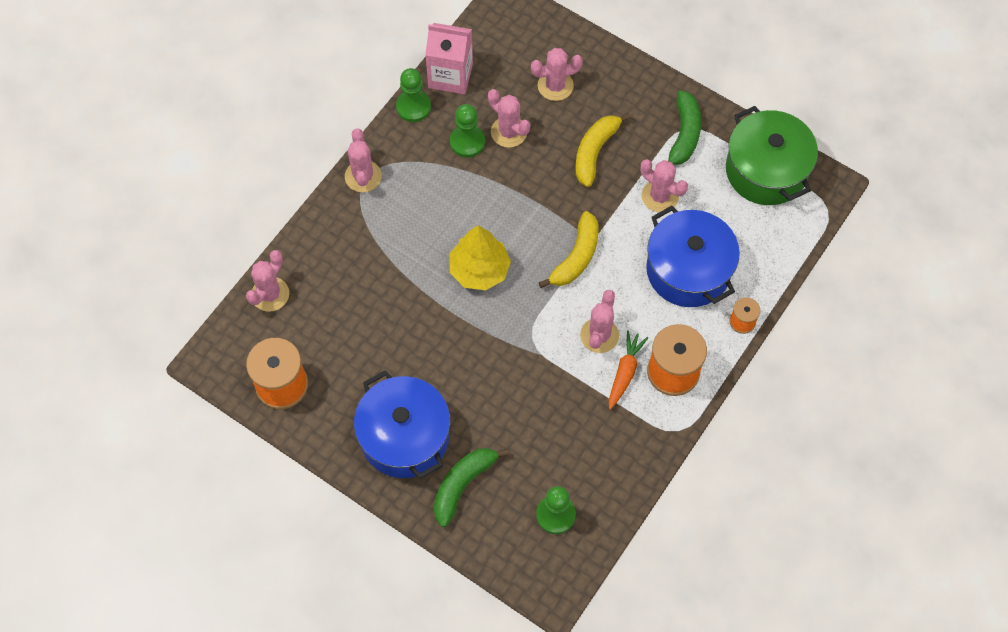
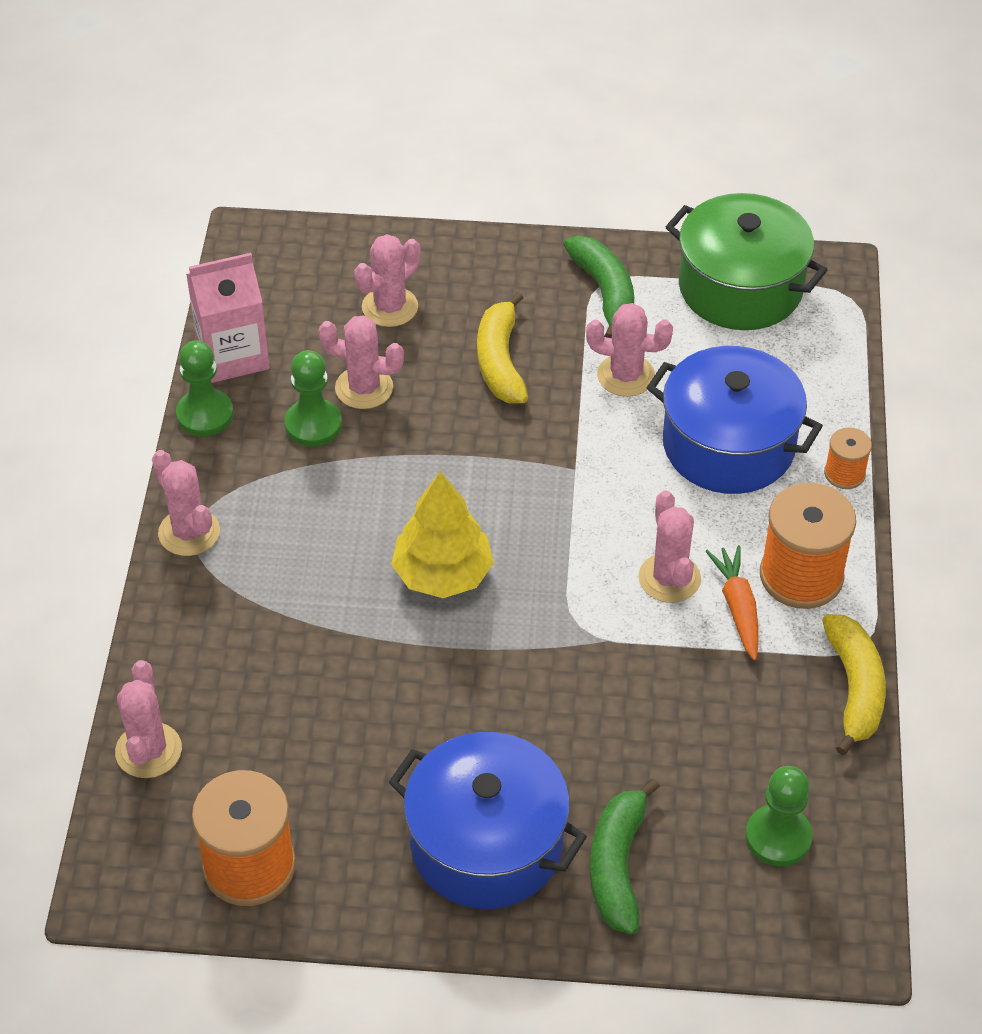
camera: 30 degrees left, 15 degrees down
yellow banana [538,211,599,288] -> yellow banana moved to [822,614,886,755]

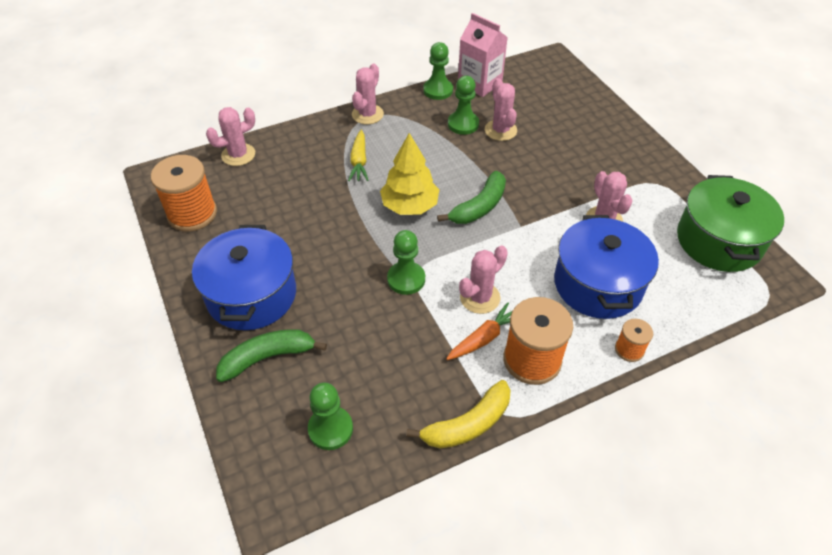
camera: 60 degrees right, 0 degrees up
pink cactus [354,234,421,327] -> none
yellow banana [477,292,528,403] -> none
green banana [563,236,634,338] -> green banana moved to [437,171,506,224]
none -> yellow carrot [348,130,368,181]
none -> green pawn [387,230,425,295]

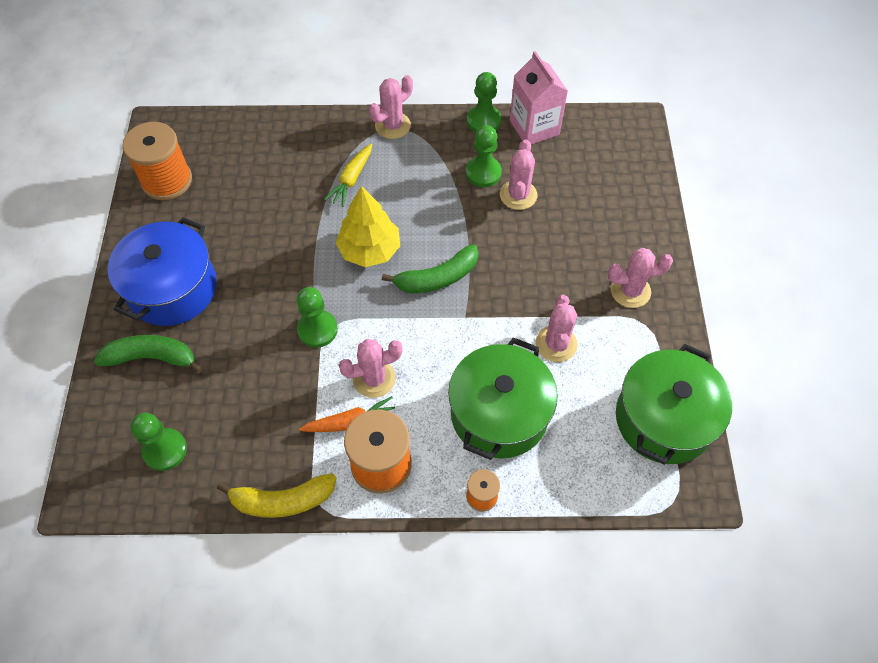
camera: 25 degrees right, 10 degrees up
pink cactus [206,107,255,166] -> pink cactus moved to [608,248,673,308]
blue pot [554,215,659,319] -> green pot [448,337,558,460]

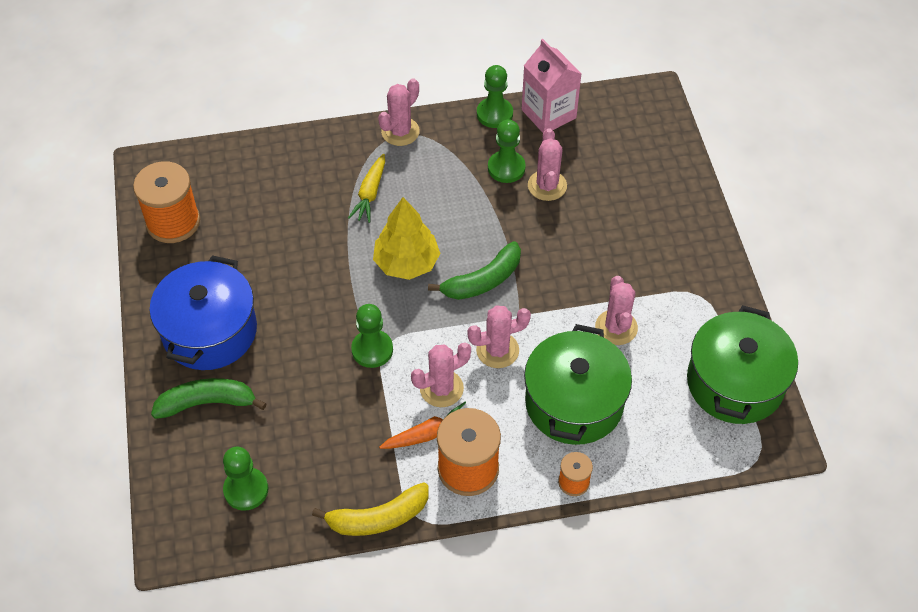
camera: 10 degrees left, 5 degrees down
pink cactus [608,248,673,308] -> pink cactus moved to [467,305,531,368]

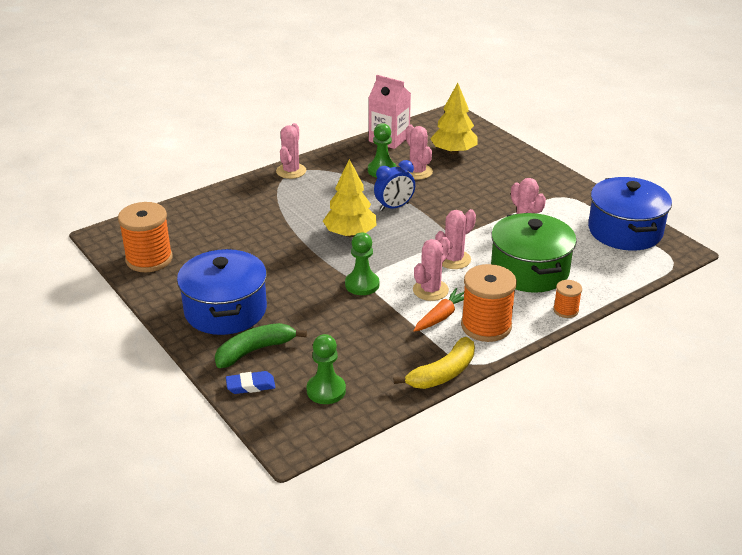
camera: 25 degrees left, 20 degrees down
yellow carrot [348,154,385,223] -> none
green banana [428,241,521,300] -> none
green pawn [477,65,513,128] -> none
green pot [687,305,798,424] -> blue pot [588,177,672,251]
none -> blue eraser [226,371,275,394]
none -> blue clock [374,160,415,211]
none -> yellow tree [430,83,478,154]

